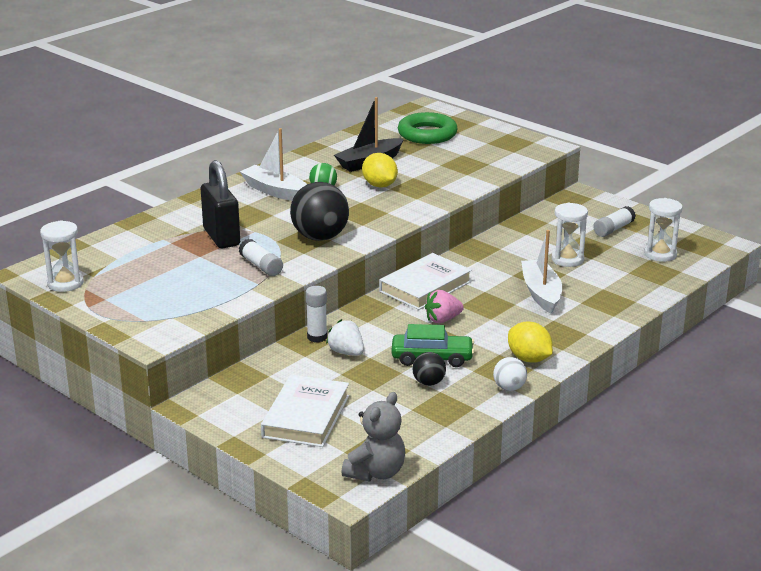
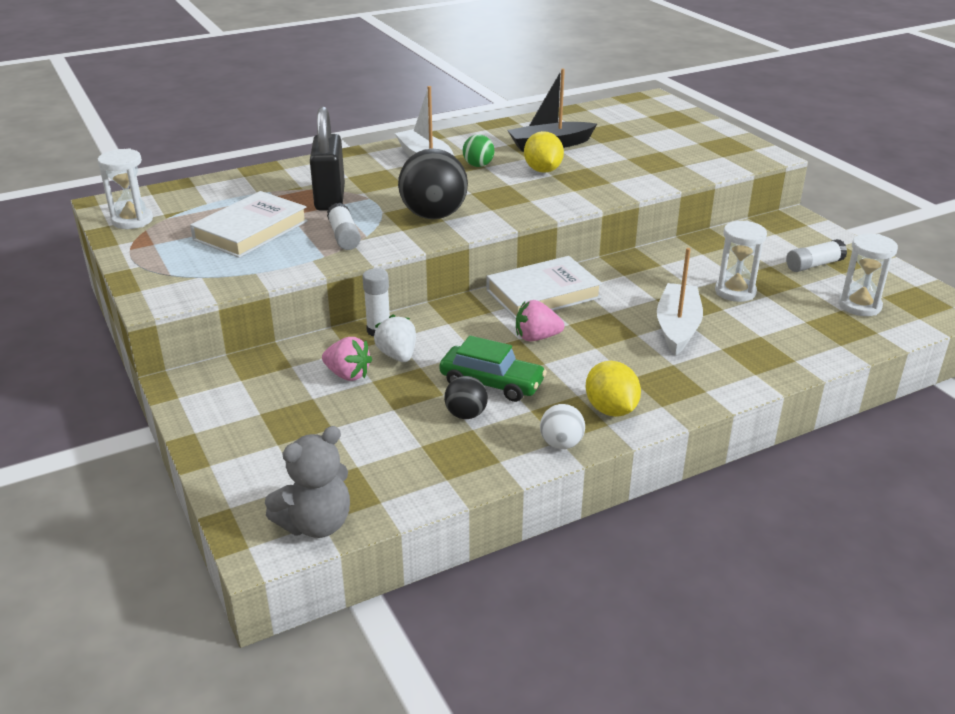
camera: 20 degrees right, 5 degrees up
white book [261,374,349,447] -> white book moved to [190,191,308,258]
green ring [398,112,458,144] -> none
none -> pink strawberry [322,337,372,381]

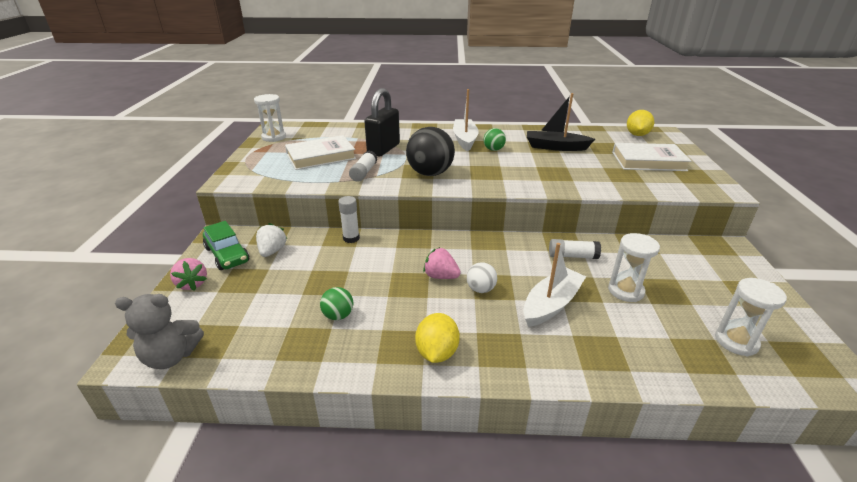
camera: 30 degrees right, 0 degrees up
pink strawberry [322,337,372,381] -> pink strawberry moved to [170,258,207,291]
white strawberry [374,314,416,362] -> white strawberry moved to [256,223,287,257]
green car [439,336,547,402] -> green car moved to [203,221,249,270]
black ball [444,376,488,419] -> green ball [320,287,353,320]
white book [487,256,602,319] -> white book moved to [612,143,691,171]
yellow lemon [524,131,564,173] -> yellow lemon moved to [627,110,654,136]
white ball [540,404,585,449] -> white ball moved to [467,262,497,293]
white glue stick [786,239,847,272] -> white glue stick moved to [549,239,601,259]

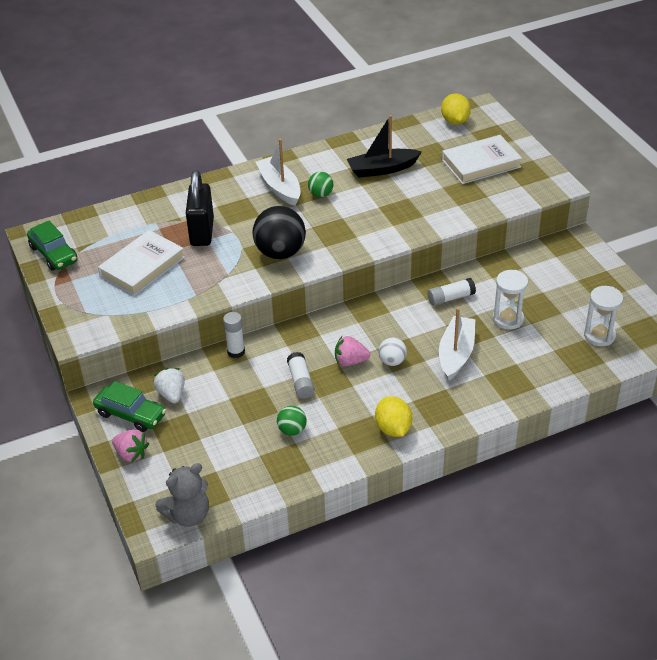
camera: 25 degrees left, 10 degrees up
white hourglass [254,94,286,142] -> green car [27,221,77,271]
white glue stick [349,151,377,182] -> white glue stick moved to [287,352,315,399]

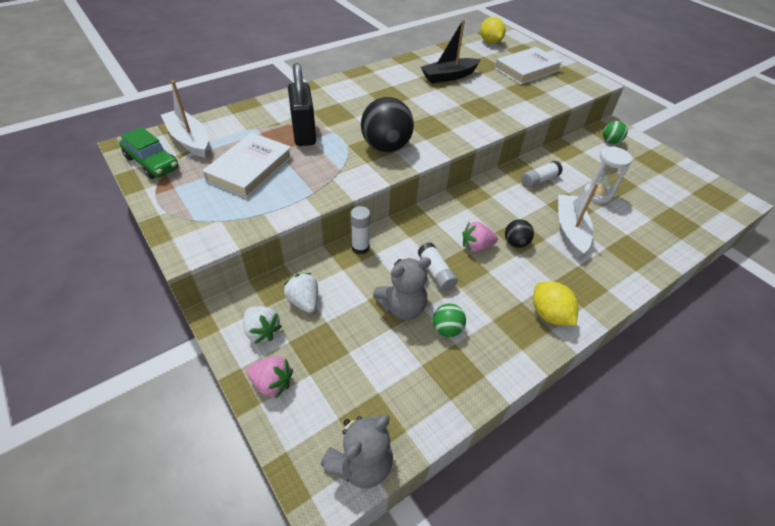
camera: 15 degrees left, 5 degrees up
green car [93,381,166,432] -> white strawberry [243,306,282,344]
white boat [256,139,301,206] -> white boat moved to [161,81,208,158]
green ball [308,172,333,197] -> green ball moved to [603,121,628,144]
white ball [379,338,407,366] -> black ball [505,219,534,248]
white hourglass [584,286,623,346] -> none
none -> grey teddy bear [373,257,431,320]

